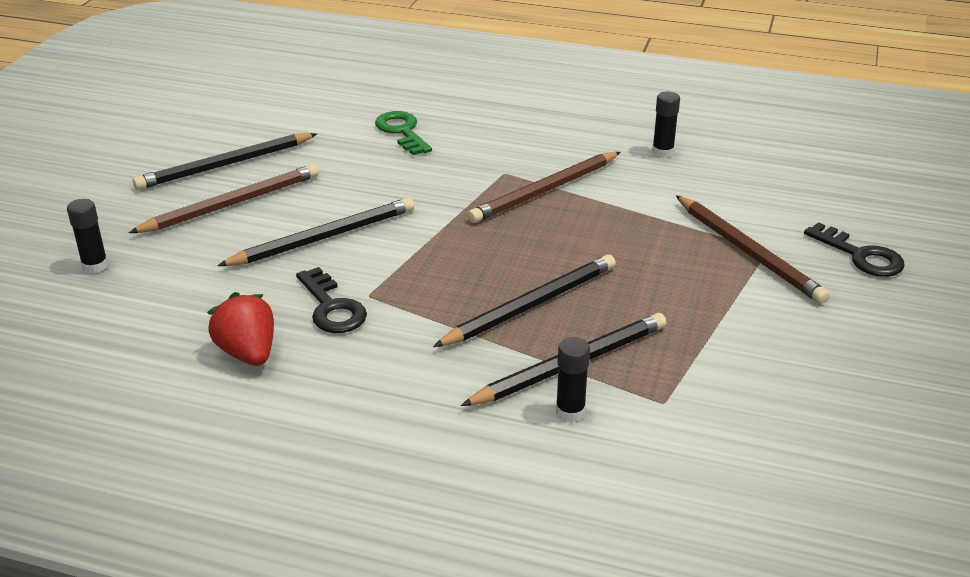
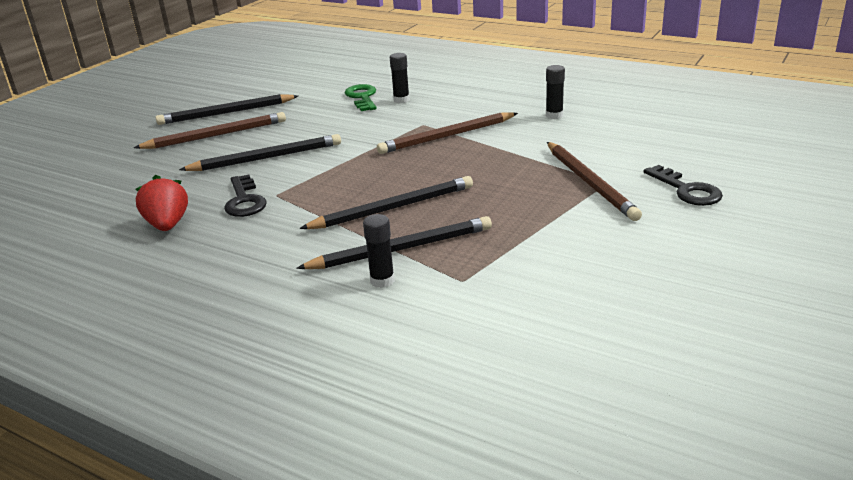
camera: 15 degrees right, 5 degrees down
black glue stick [67,199,108,273] -> black glue stick moved to [390,53,410,103]

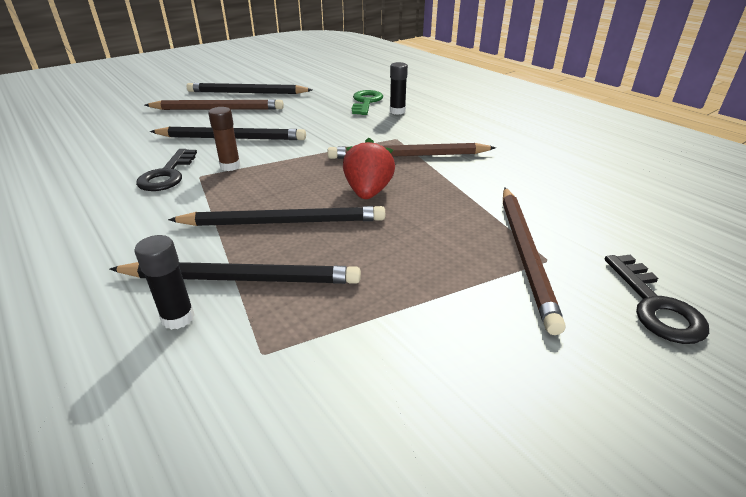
camera: 20 degrees right, 5 degrees up
red strawberry [136,175,188,231] -> red strawberry moved to [343,138,395,199]
black glue stick [546,65,565,119] -> none
none -> brown glue stick [208,107,241,171]

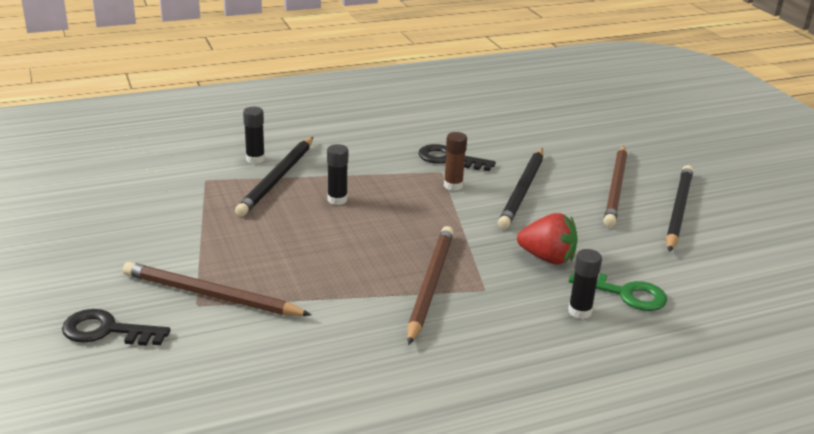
camera: 105 degrees right, 5 degrees down
black pencil [168,206,385,226] -> black glue stick [327,144,348,205]
red strawberry [343,138,395,199] -> red strawberry moved to [517,213,578,265]

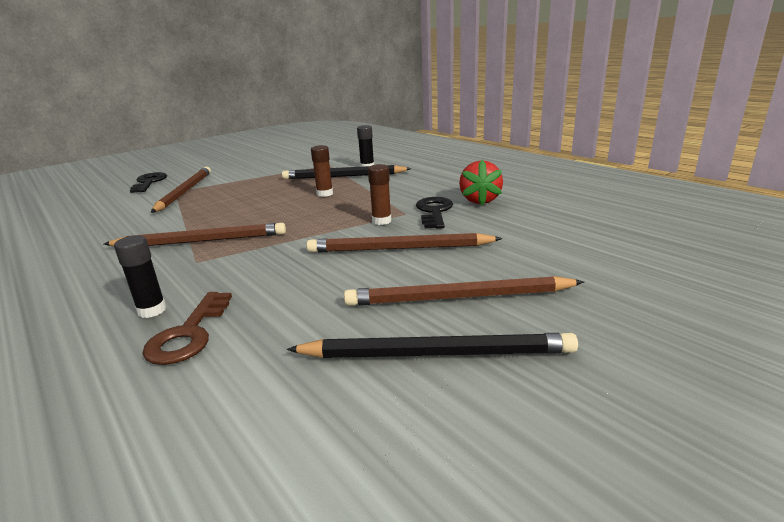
camera: 75 degrees right, 5 degrees down
black glue stick [327,144,348,205] -> brown glue stick [311,145,333,197]
black pencil [498,148,543,229] -> brown pencil [306,233,503,252]
red strawberry [517,213,578,265] -> red strawberry moved to [459,160,503,205]
green key [569,272,667,311] -> brown key [142,292,232,365]

